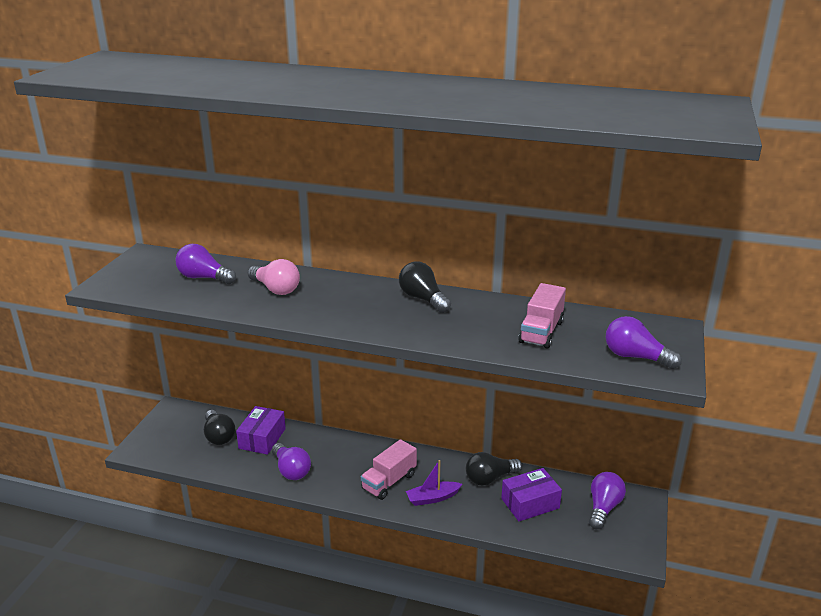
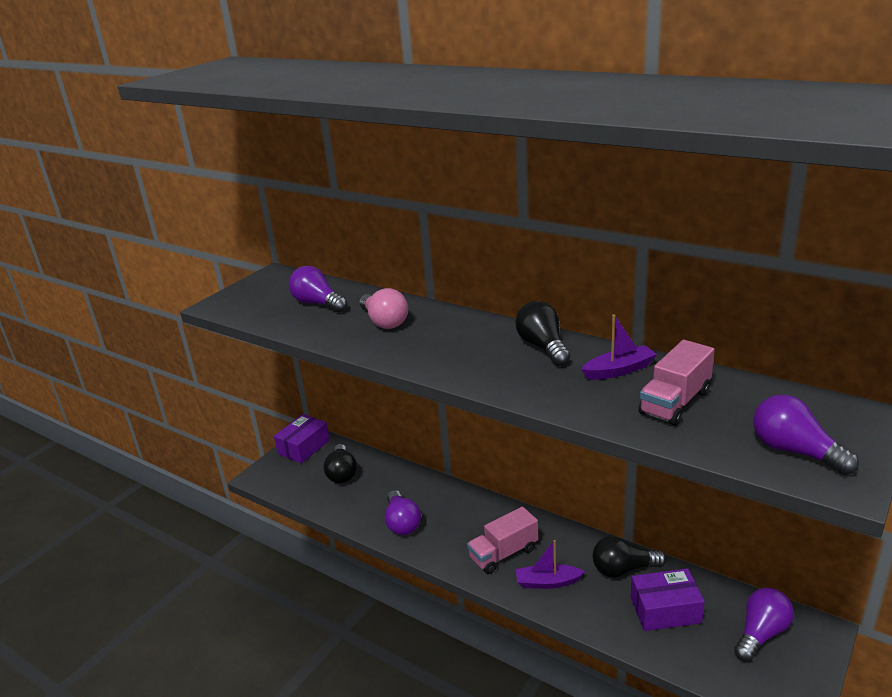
camera: 20 degrees right, 0 degrees up
purple box [236,406,286,455] -> purple box moved to [274,414,330,463]
none -> purple boat [581,314,657,380]

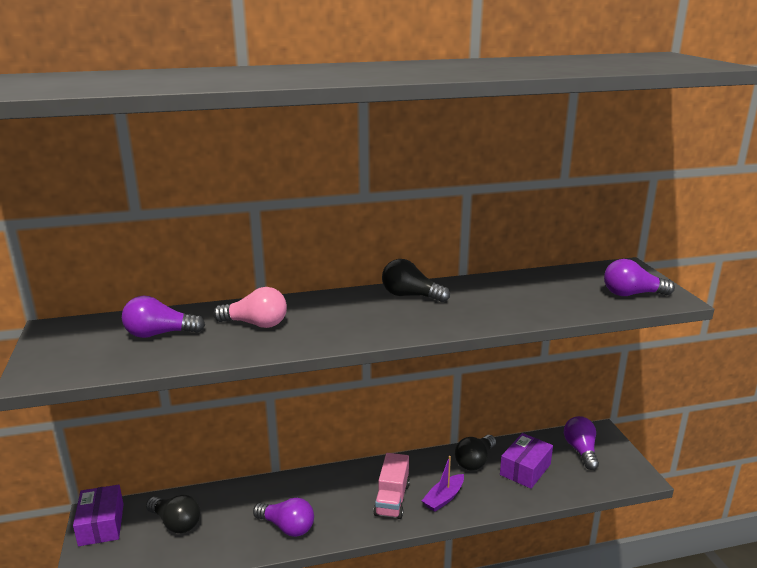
camera: 50 degrees left, 5 degrees down
purple boat [581,314,657,380] -> none
pink truck [638,340,714,426] -> none

